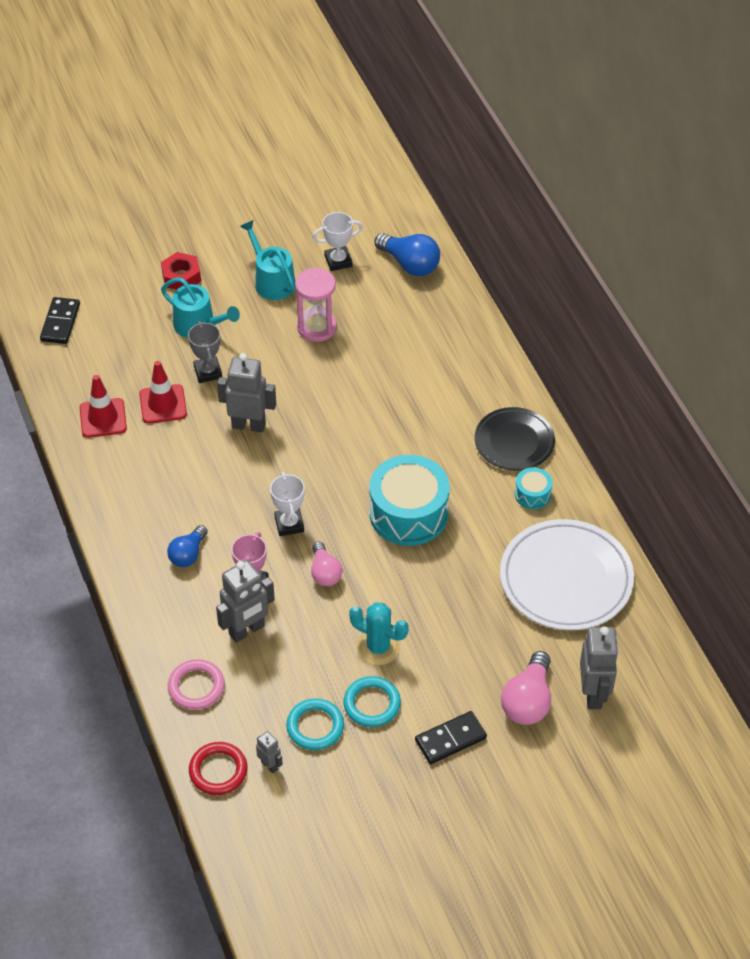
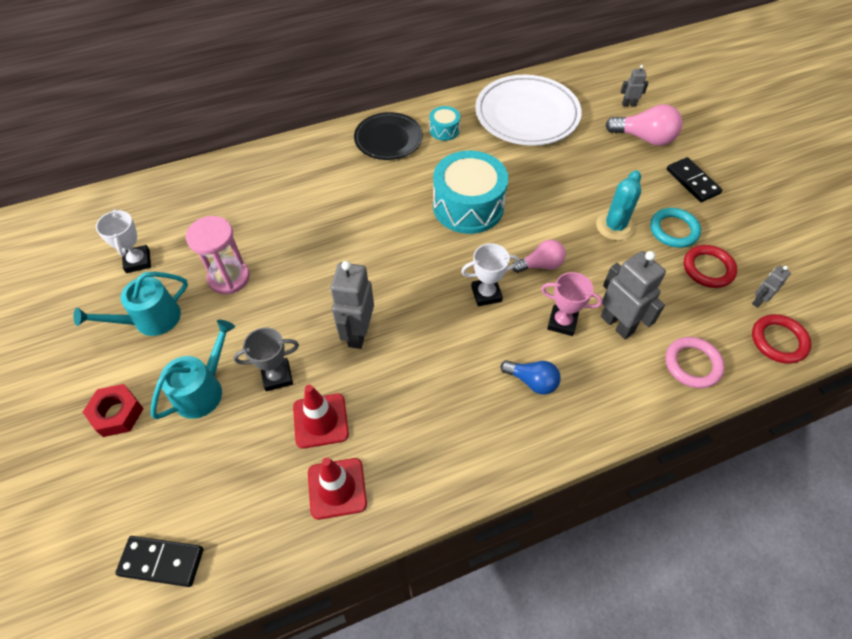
camera: 90 degrees left, 5 degrees up
turquoise ring [286,698,344,750] -> red ring [684,245,737,288]
blue light bulb [374,233,440,276] -> none
grey robot [580,626,619,709] -> grey robot [620,65,648,107], size x0.51

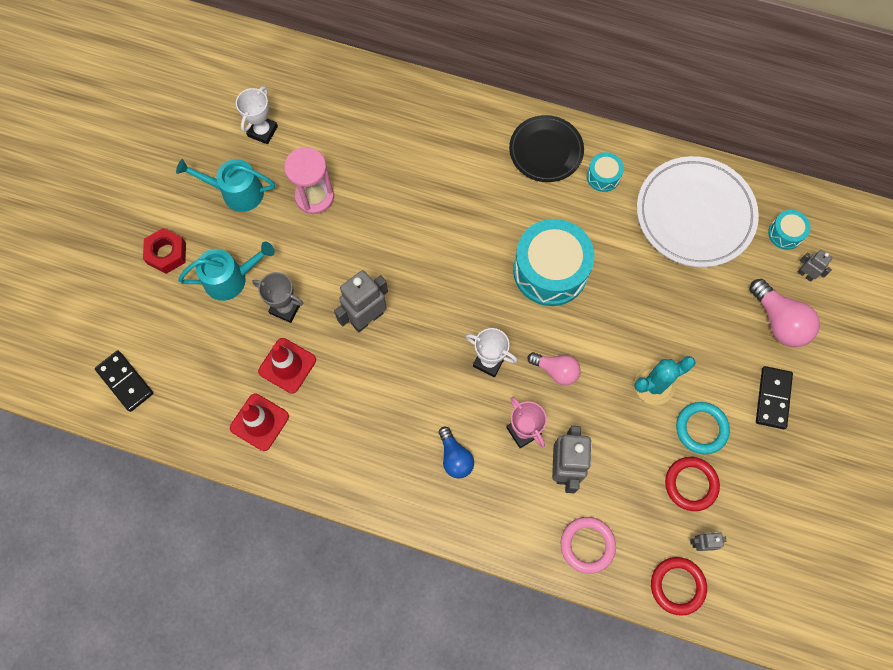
camera: 40 degrees right, 15 degrees up
none -> turquoise drum [768,210,810,250]

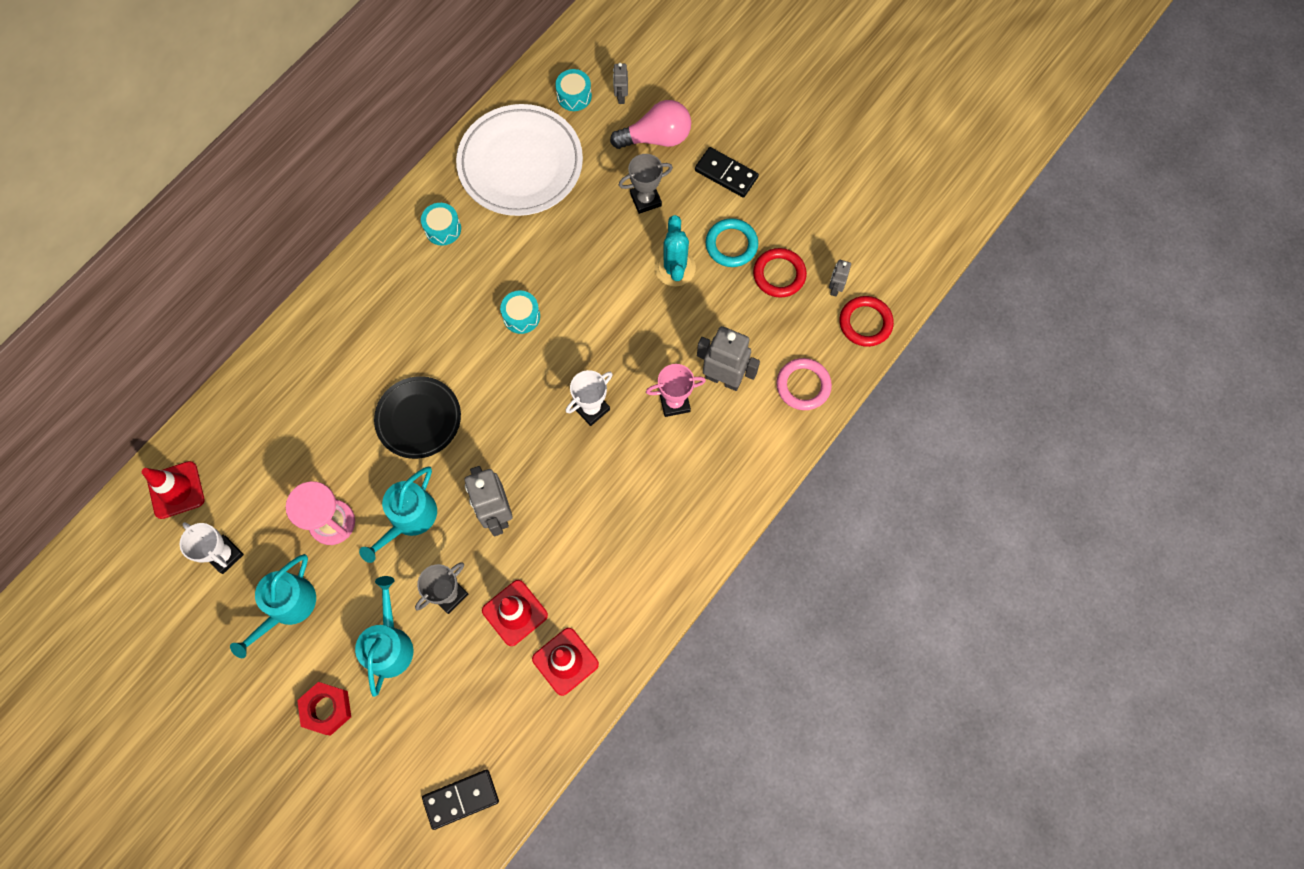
camera: 70 degrees left, 0 degrees up
blue light bulb [439,426,474,479] -> none
black plate [509,115,584,182] -> black plate moved to [374,376,461,459]
turquoise drum [513,219,594,306] -> turquoise drum [500,291,540,334], size x0.47
pink light bulb [527,352,581,385] -> none
grey robot [798,250,832,282] -> grey robot turned 60 degrees counterclockwise [613,63,628,104]
none -> red traffic cone [142,461,204,519]
none -> turquoise watering can [359,466,437,563]
none -> grey trophy [619,154,673,214]

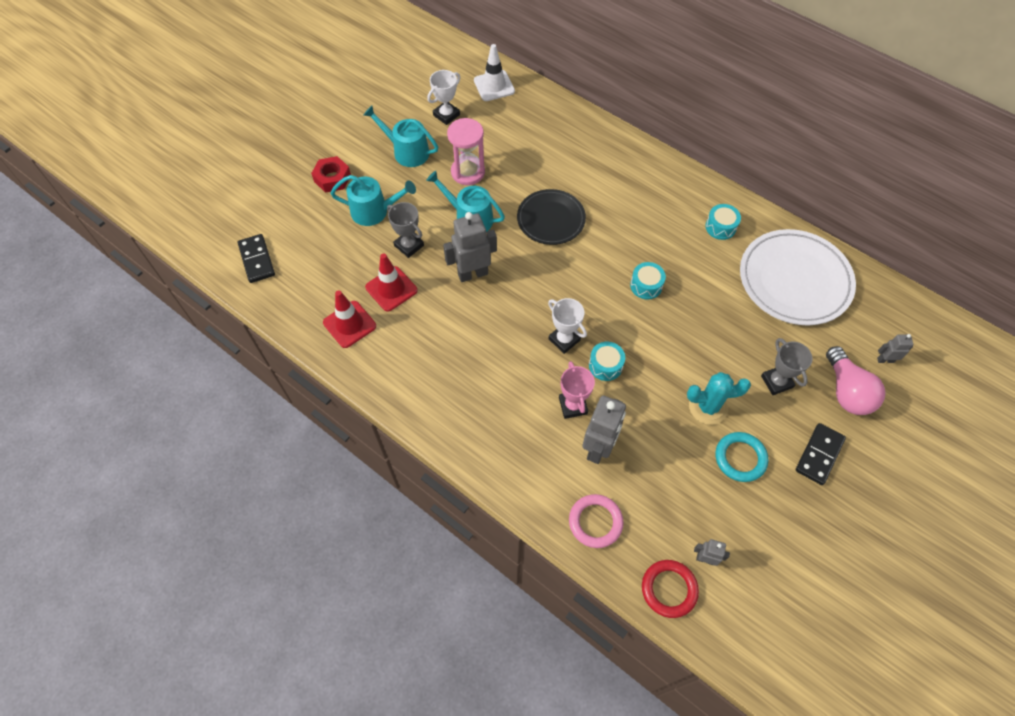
camera: 90 degrees right, 10 degrees down
red traffic cone [142,461,204,519] -> white traffic cone [474,44,515,101]
turquoise drum [555,69,592,111] -> turquoise drum moved to [589,342,625,381]
red ring [753,248,807,298] -> none

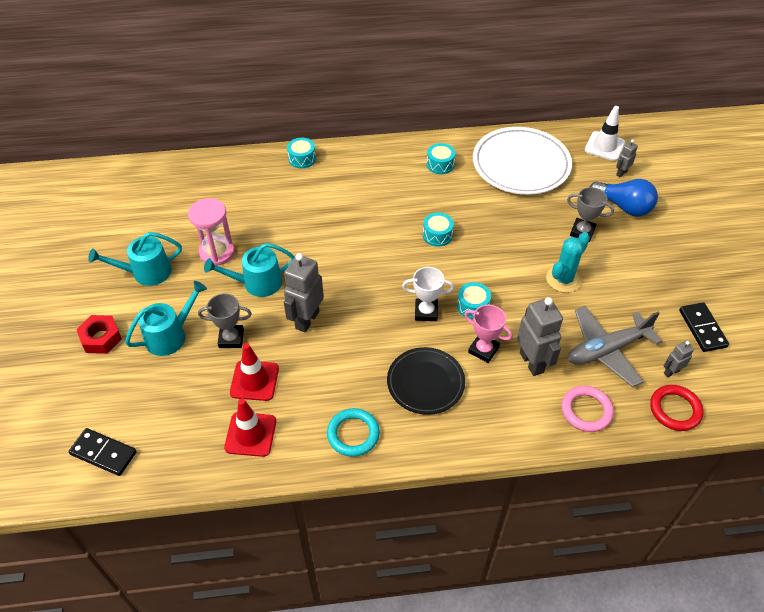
camera: 45 degrees left, 10 degrees down
white trophy [427,70,460,125] -> none
white traffic cone [474,44,515,101] -> white traffic cone moved to [585,106,625,161]
black plate [517,189,586,245] -> black plate moved to [387,347,465,415]
turquoise ring [716,432,768,482] -> turquoise ring moved to [327,408,380,457]
black domino [796,423,846,485] -> black domino moved to [679,302,729,352]
pink light bulb [826,346,885,415] -> blue light bulb [590,179,658,217]
none -> turquoise drum [287,138,316,168]
none -> grey plane [568,306,662,387]

